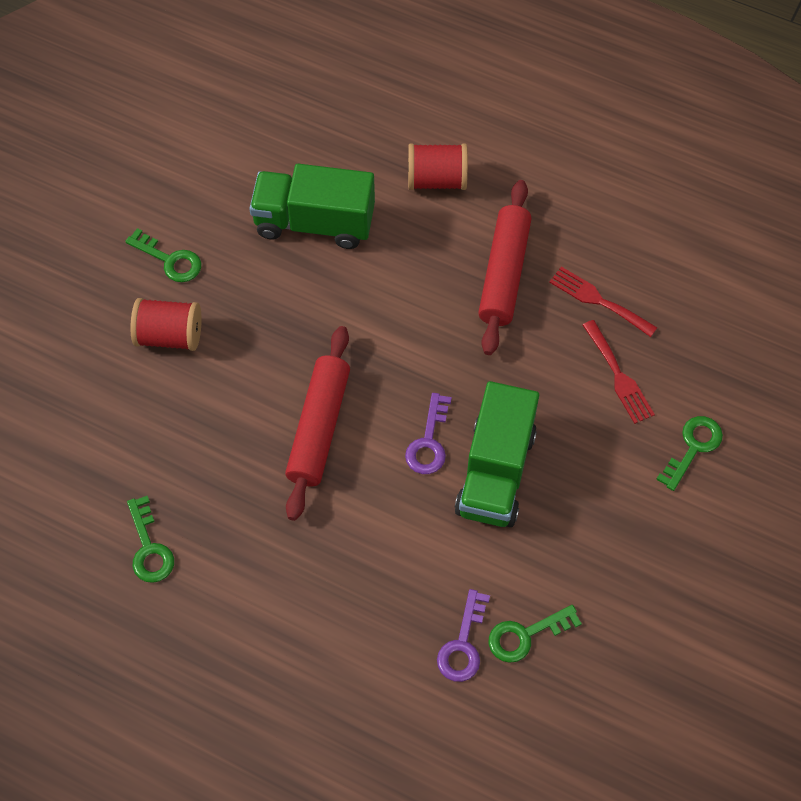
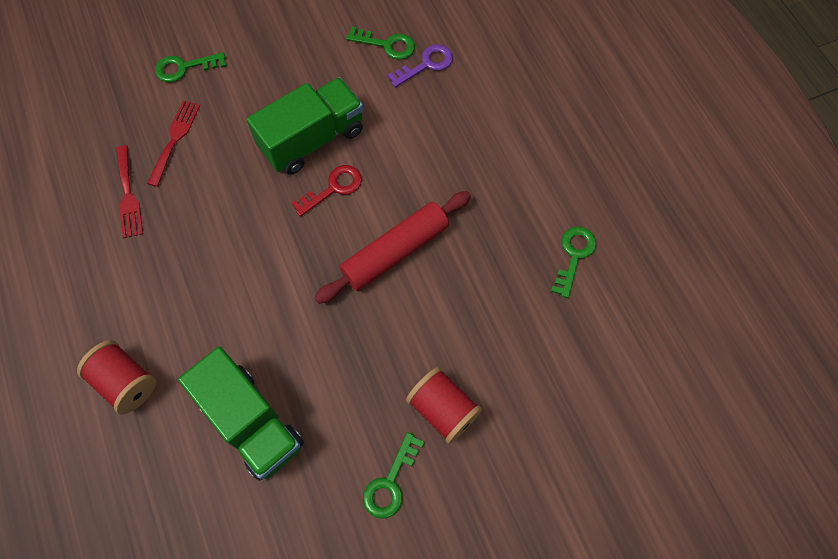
camera: 140 degrees left, 5 degrees up
green key [125,228,201,282] -> green key turned 135 degrees counterclockwise [363,432,424,519]
purple key [405,393,452,474] -> red key [291,165,362,217]
red rolling pin [478,180,531,355] -> none

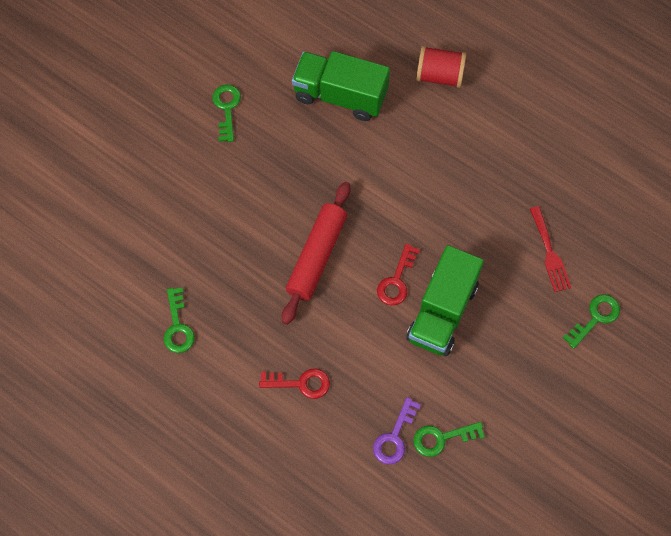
camera: 150 degrees right, 0 degrees up
red fork [116,145,143,239] -> none
red spool [406,367,482,444] -> none
none -> red key [259,369,330,399]

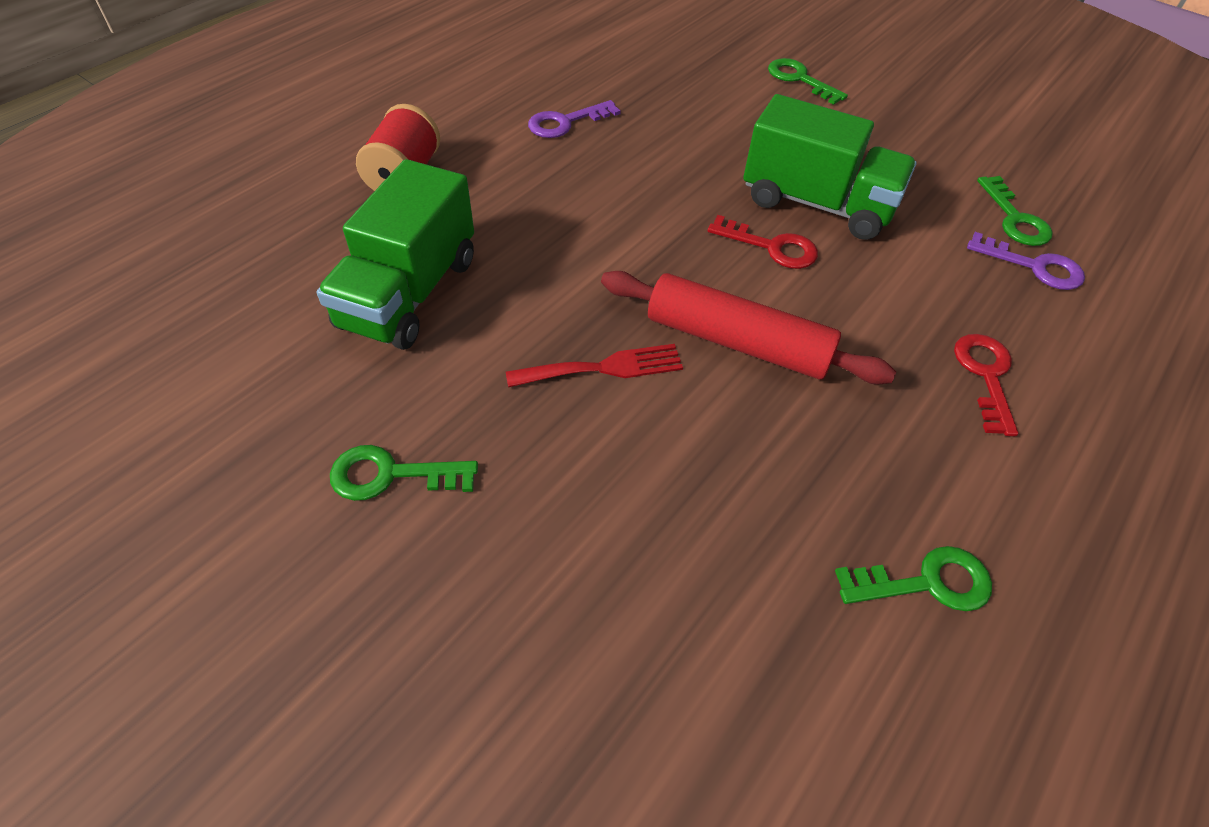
camera: 90 degrees left, 15 degrees down
red fork [530,206,571,292] -> red fork moved to [506,344,683,387]
none -> purple key [528,100,621,138]

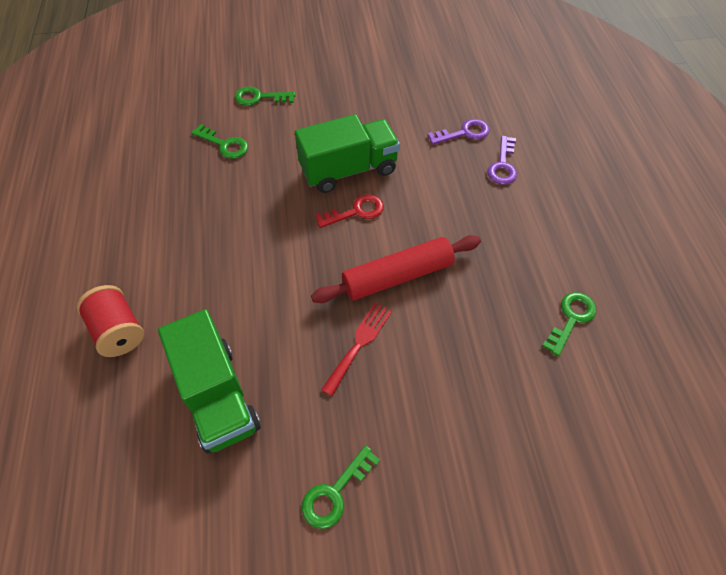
camera: 45 degrees left, 5 degrees up
purple key [528,100,621,138] -> purple key moved to [487,136,517,184]
red key [954,334,1019,437] -> none
green key [977,176,1053,246] -> green key moved to [191,124,248,159]

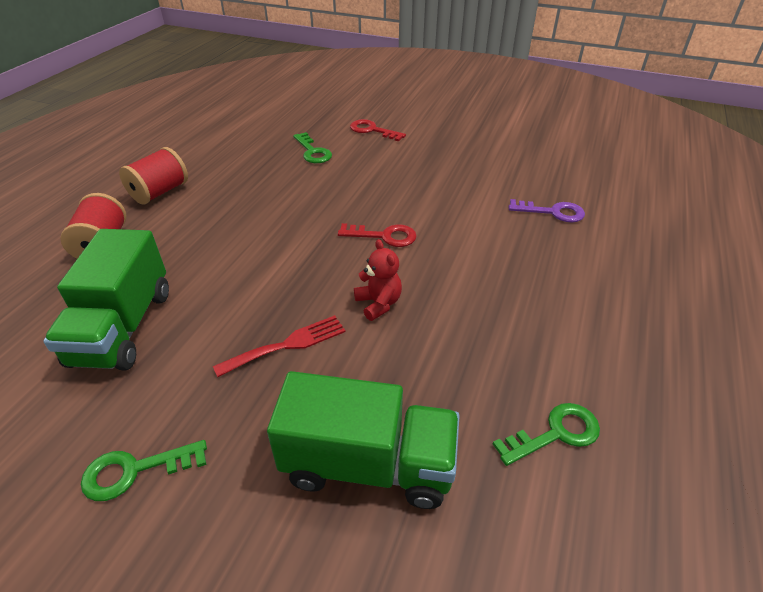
camera: 30 degrees right, 15 degrees down
green key [235,87,295,106] -> red key [350,119,406,142]
green truck [295,114,400,193] -> green truck moved to [267,371,460,509]
red rolling pin [311,235,481,303] -> red teddy bear [354,239,402,321]
purple key [487,136,517,184] -> none
none -> red spool [119,147,188,205]

